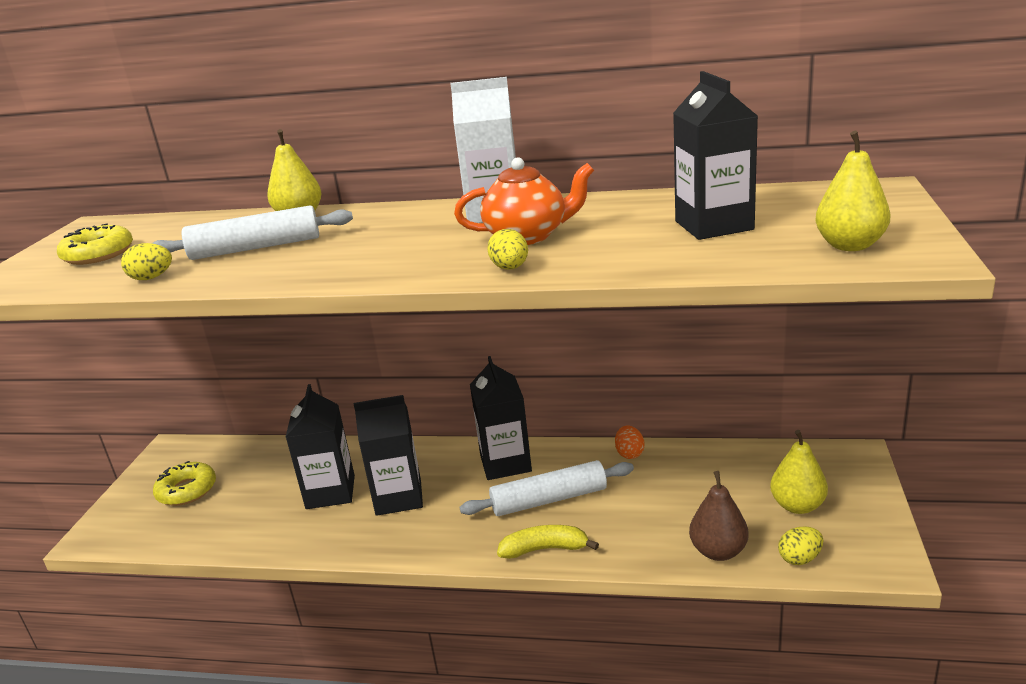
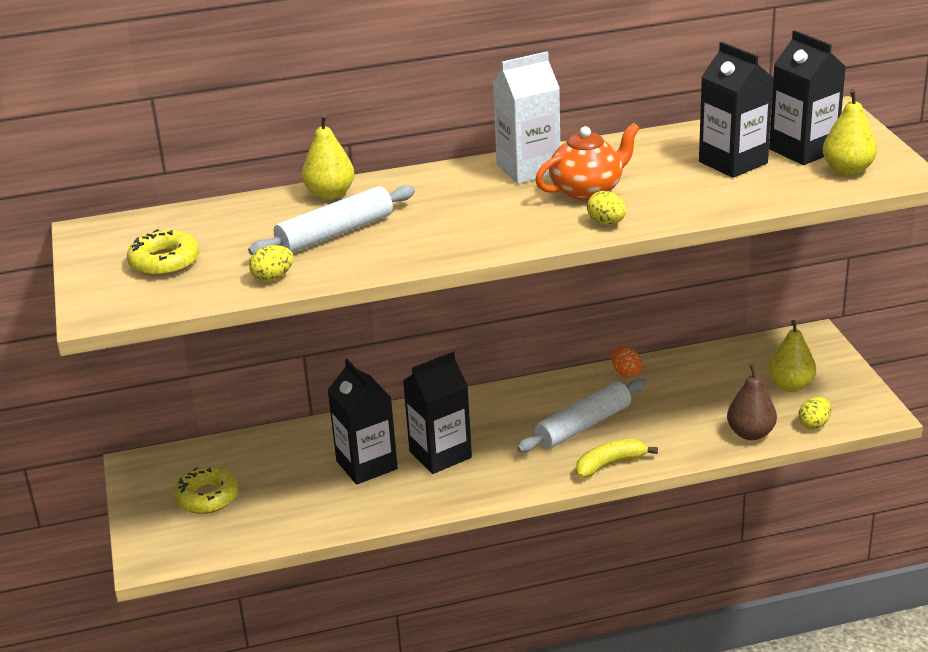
camera: 25 degrees left, 5 degrees up
black carton [470,356,532,480] -> black carton moved to [769,30,846,165]

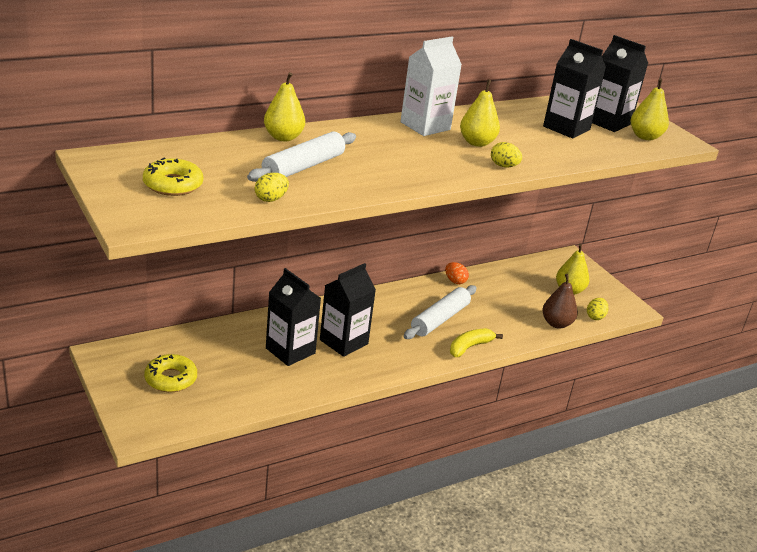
camera: 20 degrees left, 0 degrees up
orange teapot [535,123,640,201] -> yellow pear [460,80,500,147]

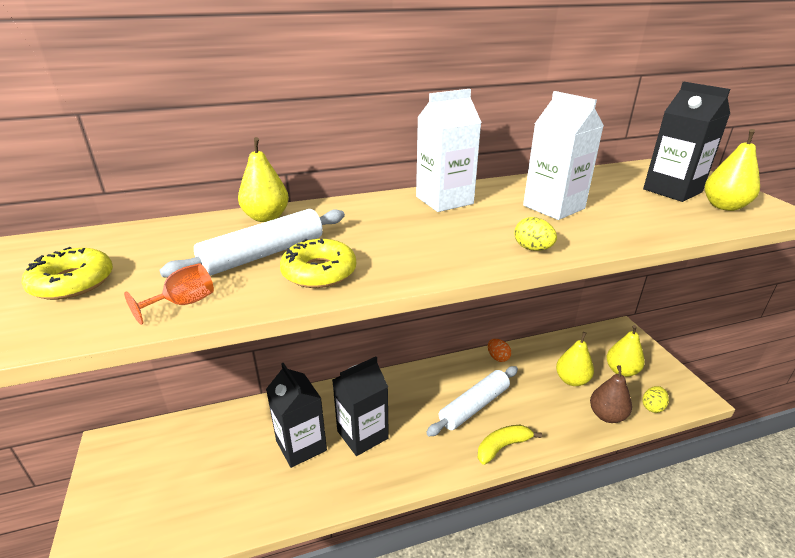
camera: 15 degrees right, 0 degrees up
yellow donut [144,354,197,392] -> yellow donut moved to [280,239,356,288]
yellow egg [255,173,289,202] -> orange goblet [124,263,214,325]
yellow pear [460,80,500,147] -> yellow pear moved to [556,332,594,386]
black carton [543,39,606,138] -> none
none -> white carton [523,91,604,220]

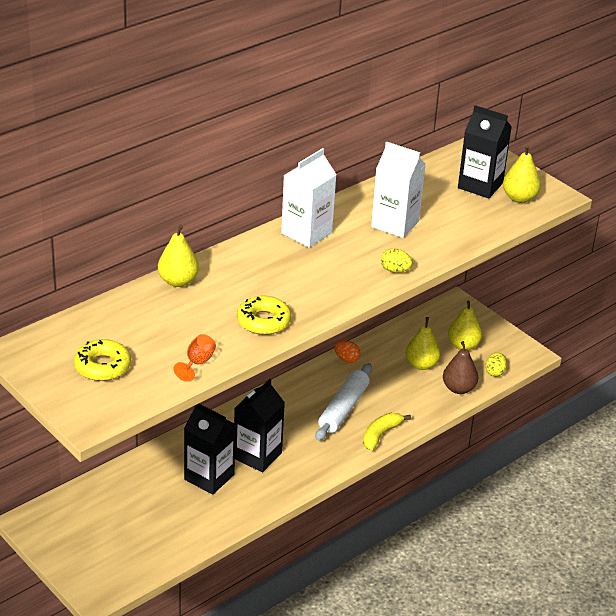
camera: 25 degrees left, 5 degrees up
white rolling pin [159,209,345,278] -> none

